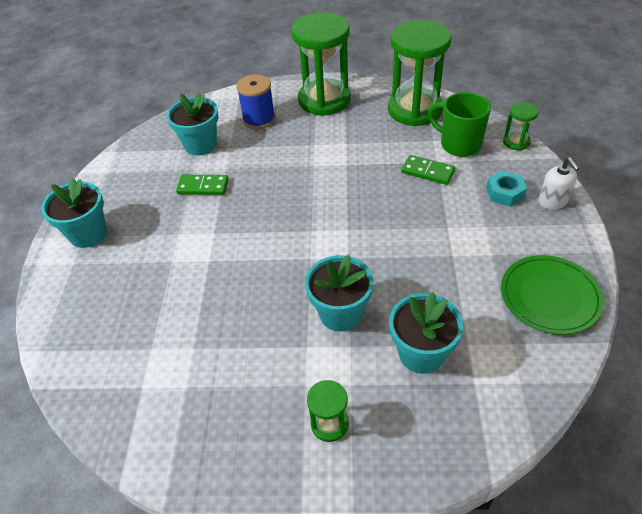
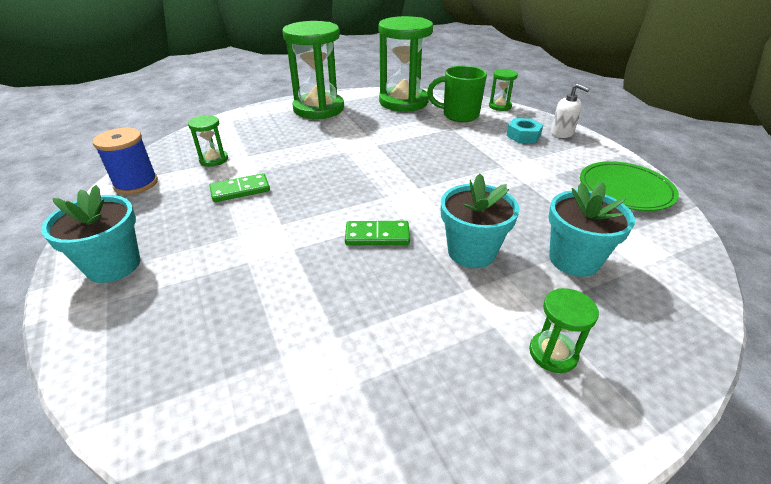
camera: 30 degrees left, 10 degrees down
turquoise flower pot [167,93,219,156] -> green hourglass [188,115,228,167]
blue spool [236,74,275,129] -> blue spool moved to [93,128,158,195]
green domino [401,155,455,185] -> green domino moved to [345,221,410,245]

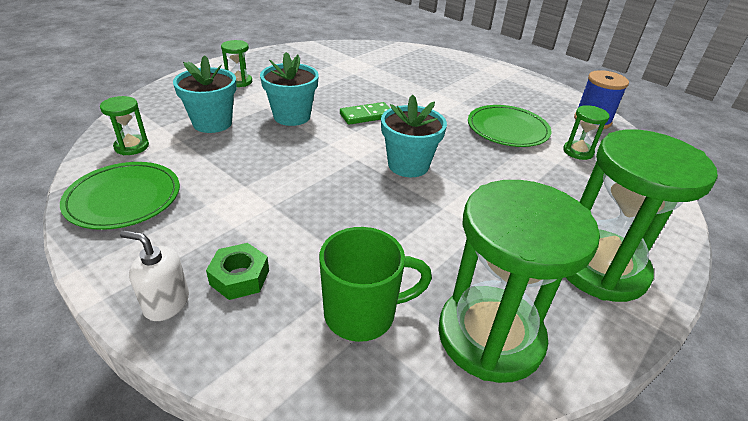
camera: 155 degrees right, 0 degrees up
turquoise flower pot [41,185,140,283] -> turquoise flower pot moved to [381,94,447,177]
green domino [209,173,270,202] -> green plate [468,105,551,147]
green hourglass [489,69,518,111] -> green hourglass moved to [100,96,149,155]
turquoise nut [506,118,543,143] -> green nut [206,243,269,300]

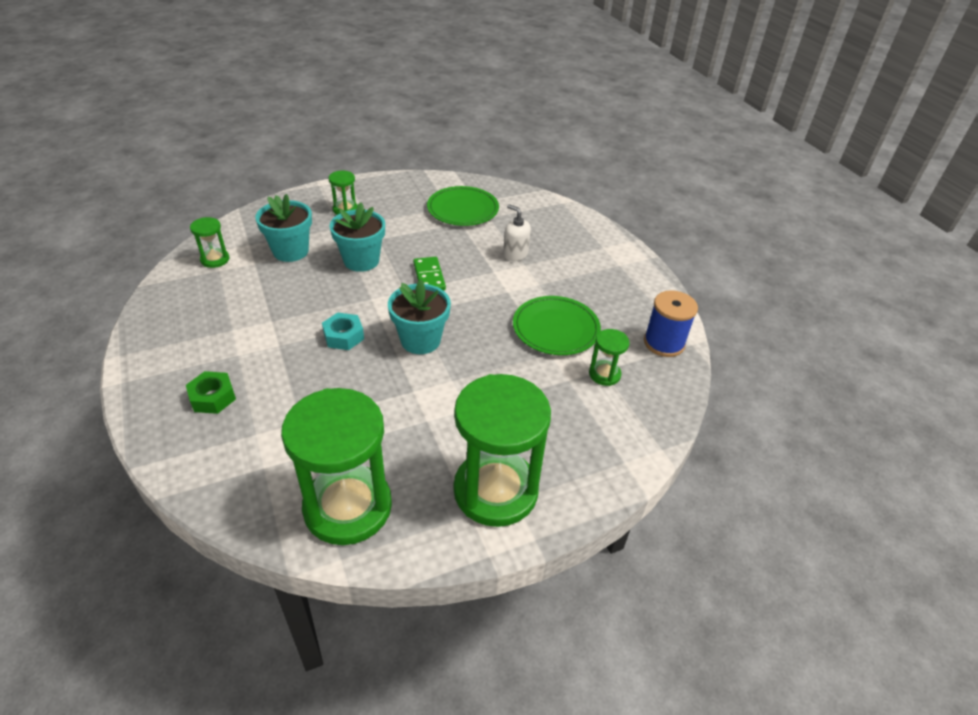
camera: 25 degrees right, 5 degrees up
green plate [60,162,180,230] -> green plate moved to [427,186,499,226]
white soap dispenser [120,230,189,321] -> white soap dispenser moved to [503,204,531,261]
green mug [319,227,432,342] -> none
green domino [340,102,390,125] -> green domino turned 75 degrees clockwise [413,257,446,290]
none -> turquoise nut [322,313,364,350]

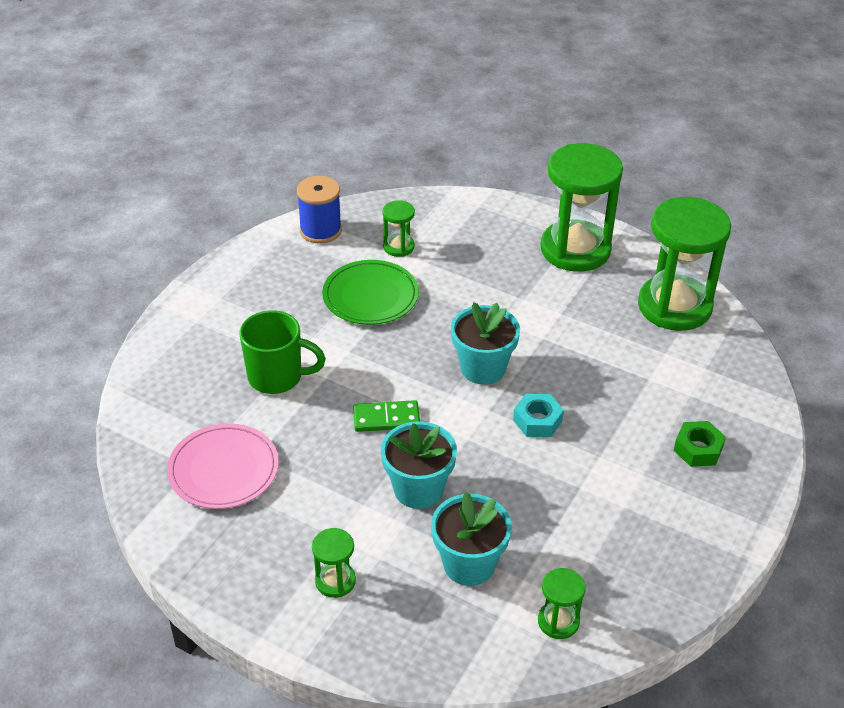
camera: 125 degrees left, 0 degrees up
green domino [413,257,446,290] -> green domino turned 45 degrees clockwise [353,400,420,432]
green plate [427,186,499,226] -> pink plate [167,423,279,509]
white soap dispenser [503,204,531,261] -> green mug [239,310,326,394]

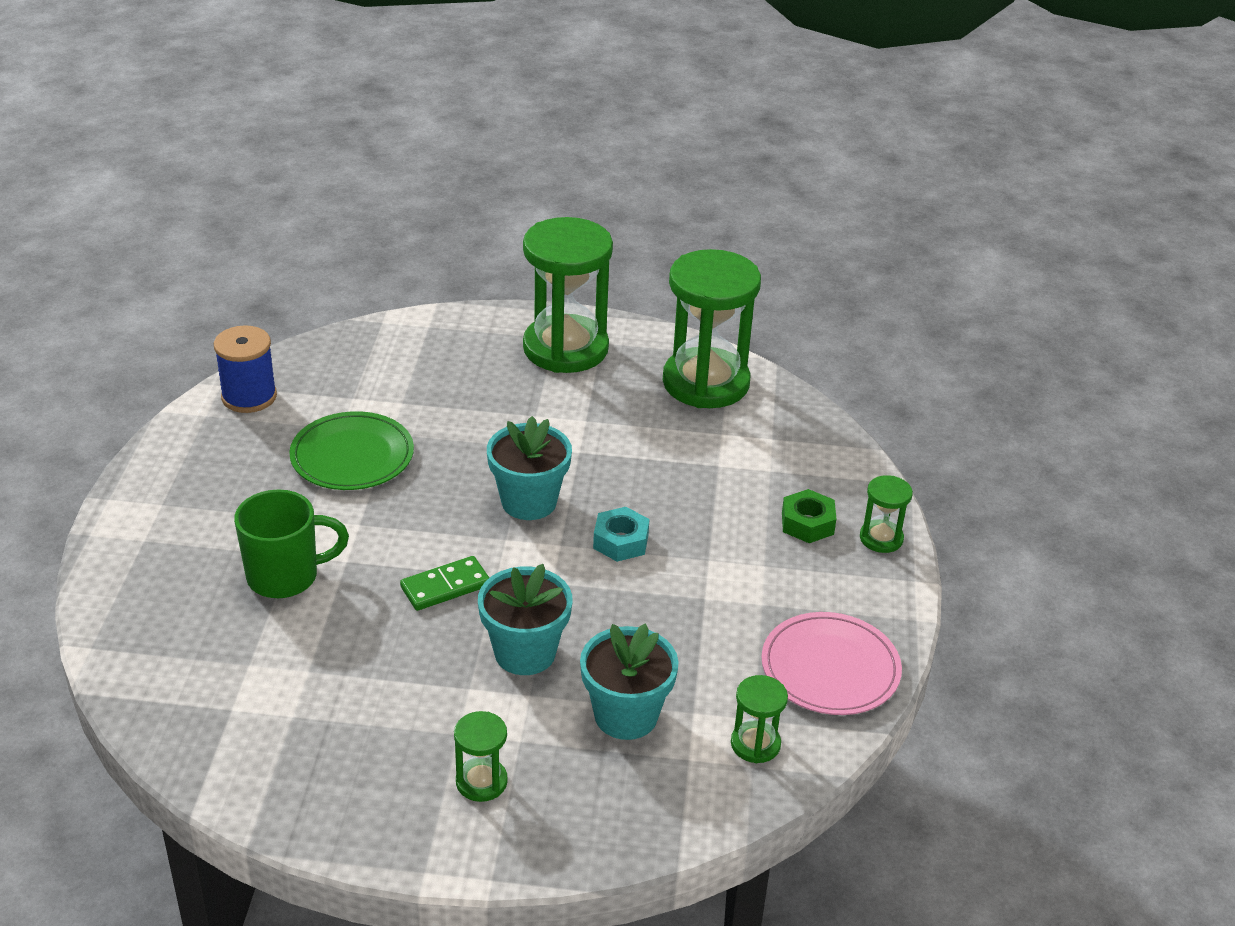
camera: 25 degrees left, 5 degrees down
pink plate [167,423,279,509] -> pink plate moved to [761,612,902,715]
green hourglass [382,200,415,257] -> green hourglass moved to [860,475,913,553]

